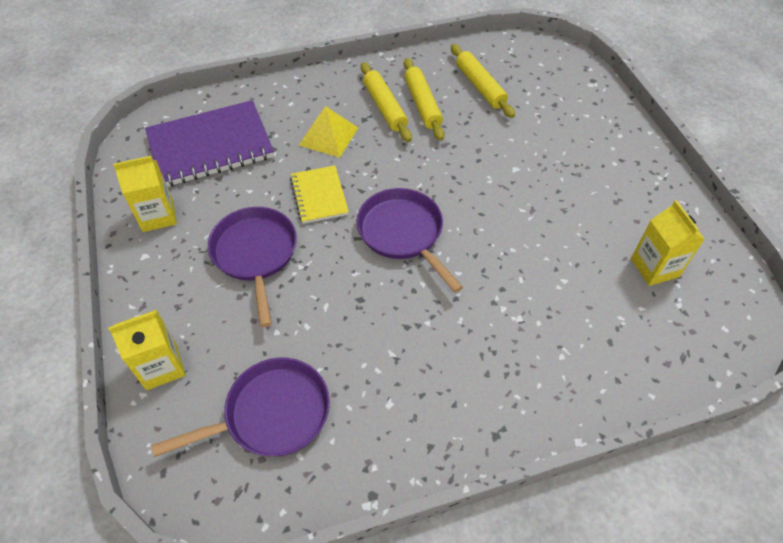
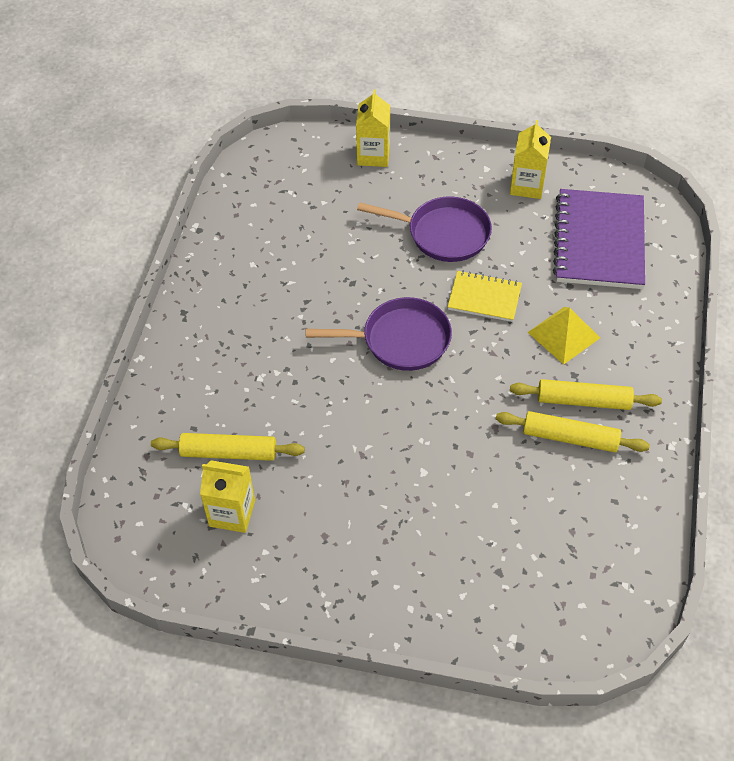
camera: 120 degrees right, 0 degrees up
purple pan [151,357,330,457] -> none
yellow rolling pin [451,44,515,118] -> yellow rolling pin moved to [151,433,305,461]

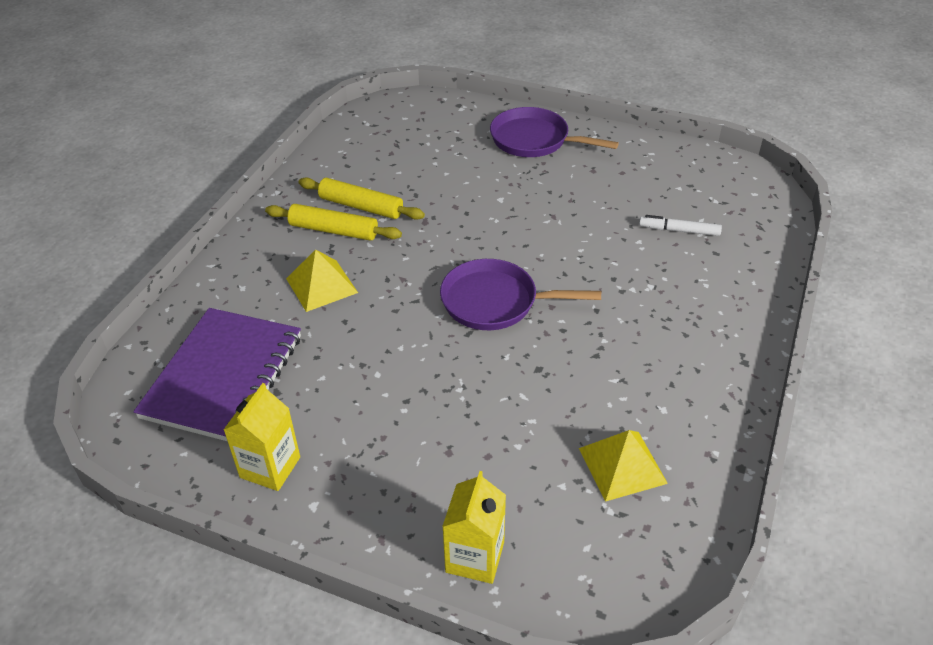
camera: 170 degrees left, 10 degrees down
yellow rolling pin [151,433,305,461] -> white marker [639,215,722,236]
yellow carton [200,460,255,533] -> none
purple pan [357,197,492,262] -> purple pan moved to [490,107,619,157]
yellow notebook [448,271,522,322] -> none
none -> yellow pyramid [579,430,668,502]

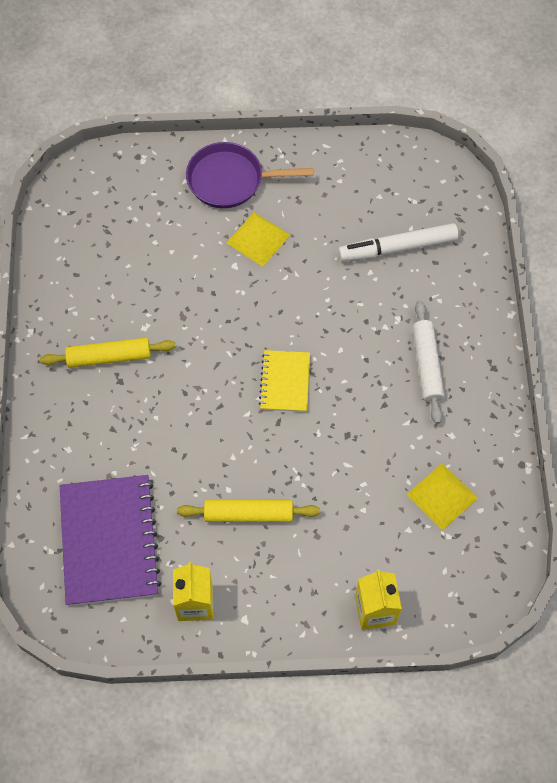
camera: 25 degrees left, 20 degrees up
yellow pyramid [286,249,358,312] -> yellow pyramid moved to [226,212,290,267]
yellow rolling pin [299,177,425,220] -> yellow rolling pin moved to [177,500,320,522]
purple pan [440,259,601,330] -> yellow notebook [259,350,310,412]
white marker [639,215,722,236] -> white marker [338,223,459,262], size x1.70
none -> white rolling pin [413,301,444,424]

